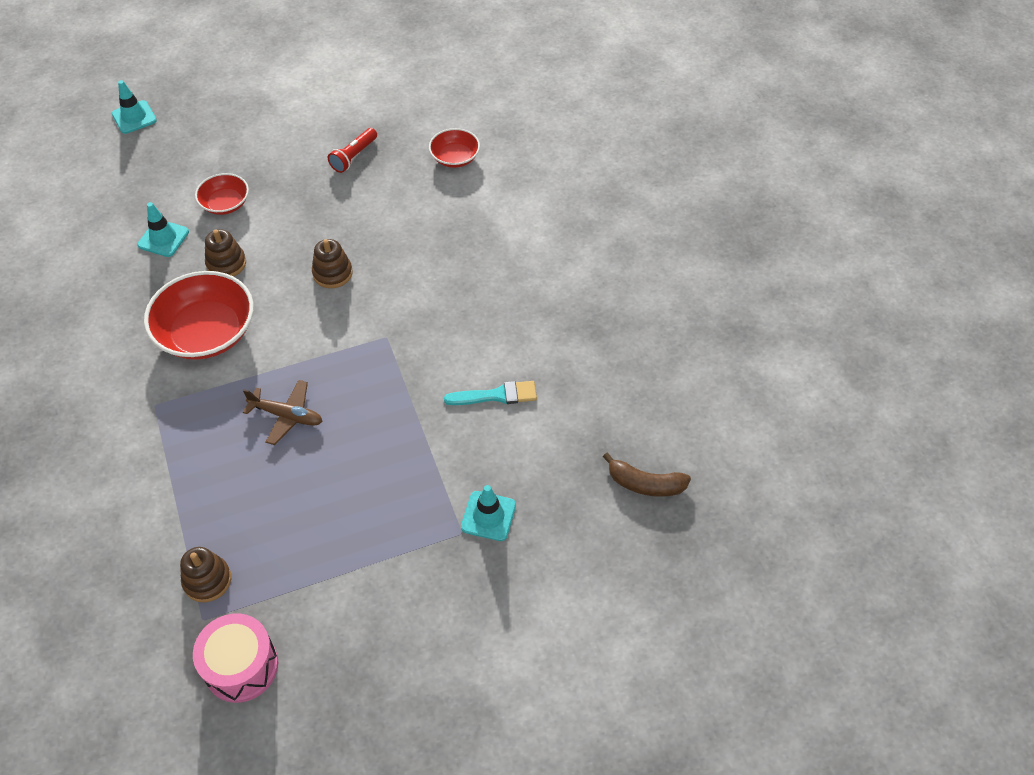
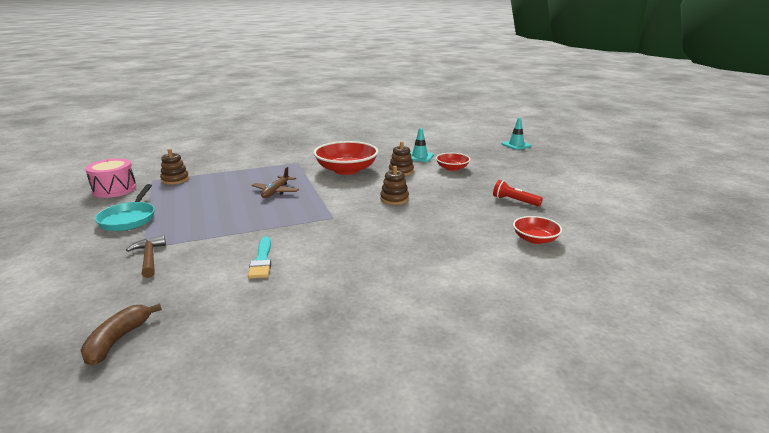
camera: 90 degrees right, 30 degrees down
turquoise traffic cone [461,485,516,541] -> brown hammer [126,235,166,278]
none -> turquoise pan [95,184,155,231]

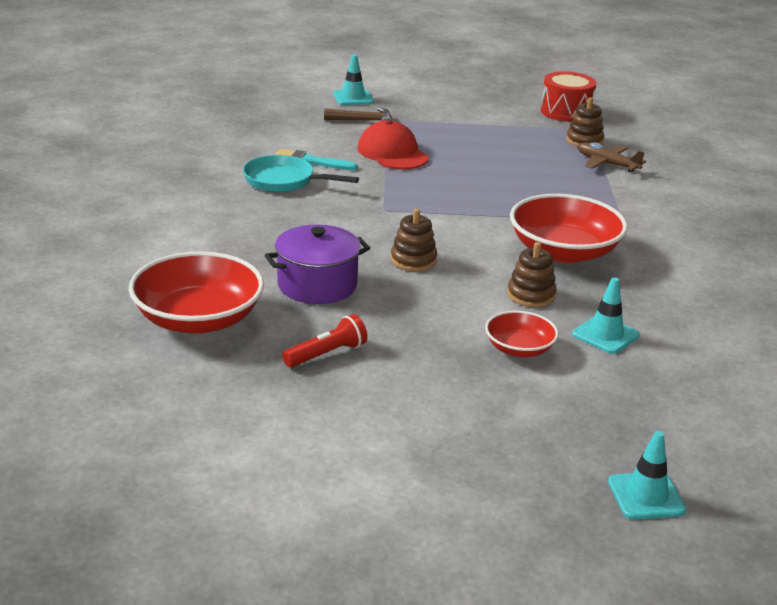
camera: 110 degrees right, 5 degrees up
brown banana [81,303,162,365] -> none
pink drum [85,158,137,198] -> red drum [541,71,596,122]
turquoise pan [95,184,155,231] -> turquoise pan moved to [243,155,359,192]
brown plane [252,167,299,198] -> brown plane moved to [578,142,646,173]
red bowl [513,216,562,244] -> red bowl [129,252,264,334], size x1.84
none -> purple pot [264,225,370,304]
none -> turquoise traffic cone [333,55,374,105]
none -> red cap [357,120,429,169]

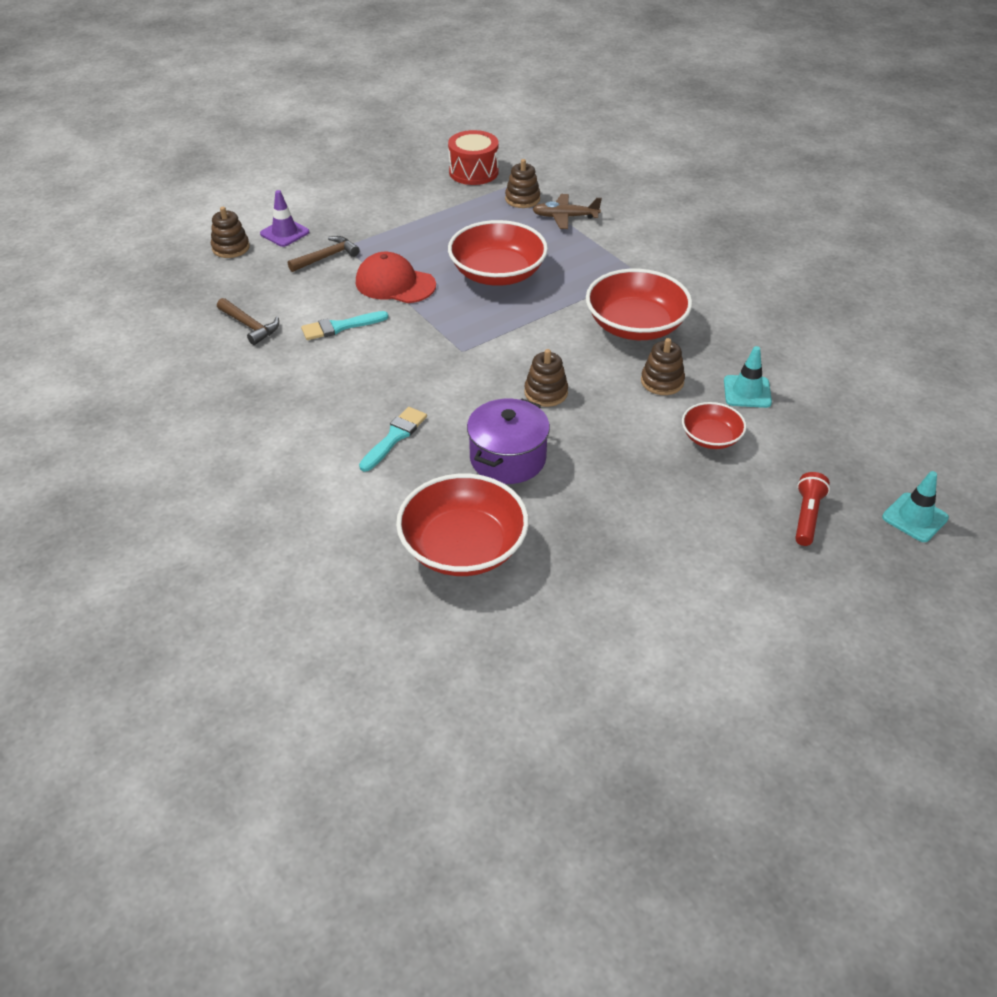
camera: 35 degrees left, 15 degrees up
turquoise pan [243,155,359,192] -> none
red flashlight [282,314,368,367] -> red flashlight moved to [795,472,830,546]
turquoise traffic cone [333,55,374,105] -> purple traffic cone [260,190,309,247]
none -> brown stacking toy [211,207,250,258]
none -> brown hammer [217,298,279,345]
none -> turquoise brush [359,407,427,472]
none -> red bowl [448,220,548,286]

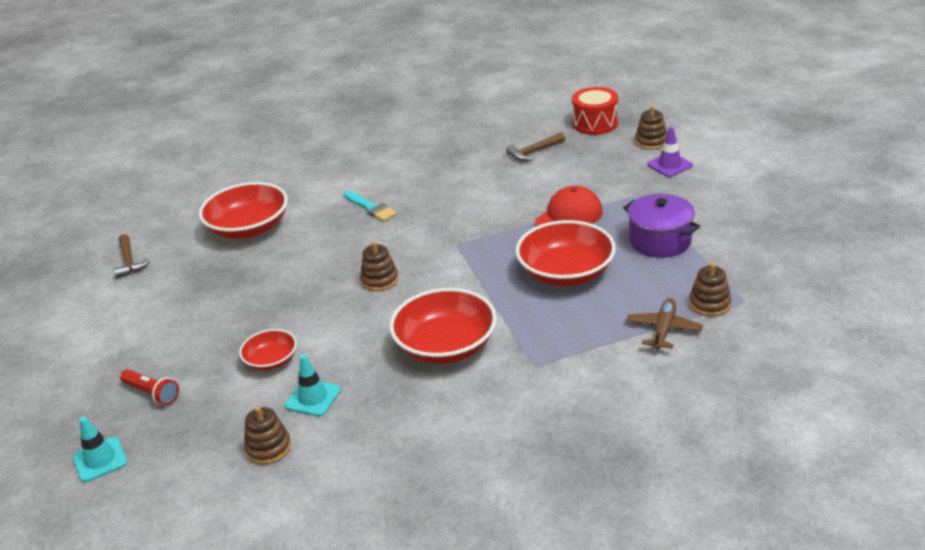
camera: 110 degrees right, 10 degrees down
brown hammer [288,236,360,272] -> brown hammer moved to [113,234,151,279]
turquoise brush [301,311,389,340] -> none
red drum [448,130,499,185] -> red drum moved to [572,87,618,135]
purple pot [467,398,550,484] -> purple pot moved to [623,194,700,258]
brown stacking toy [641,338,685,395] -> brown stacking toy moved to [244,406,291,465]

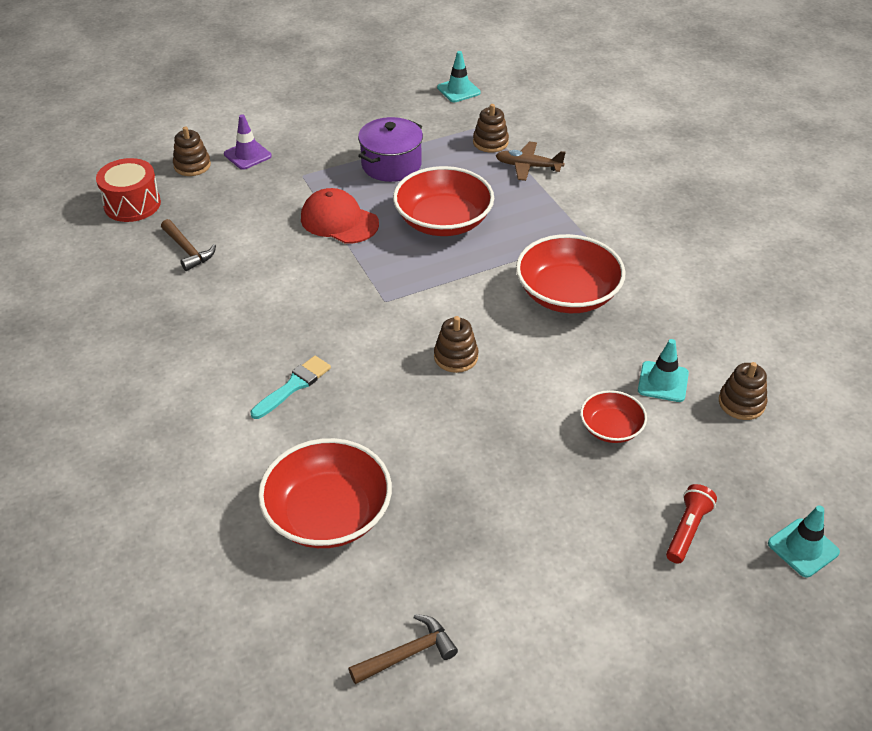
camera: 100 degrees left, 10 degrees up
none -> turquoise traffic cone [437,51,481,102]

